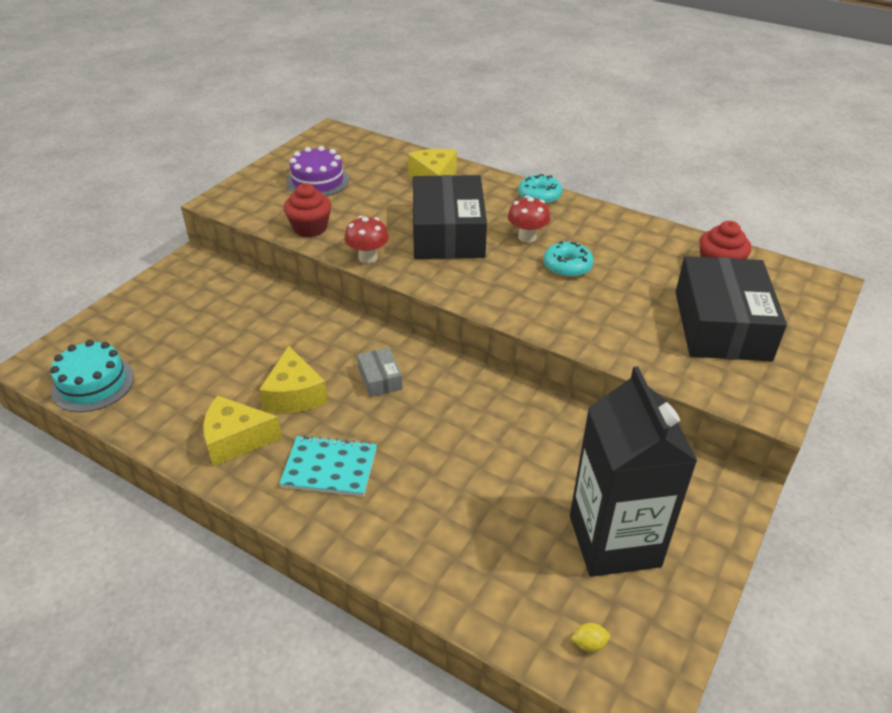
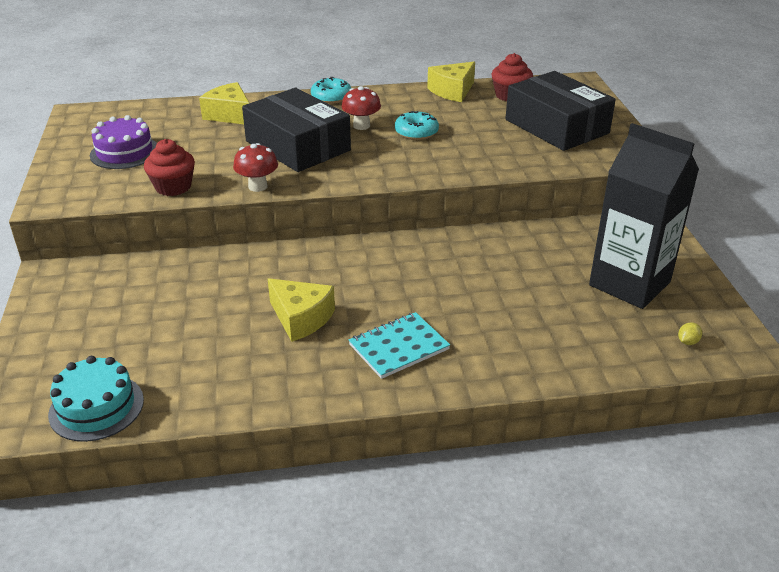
camera: 40 degrees left, 5 degrees down
yellow cheese [203,395,282,466] -> yellow cheese moved to [427,62,475,102]
grey box [357,348,403,397] -> none

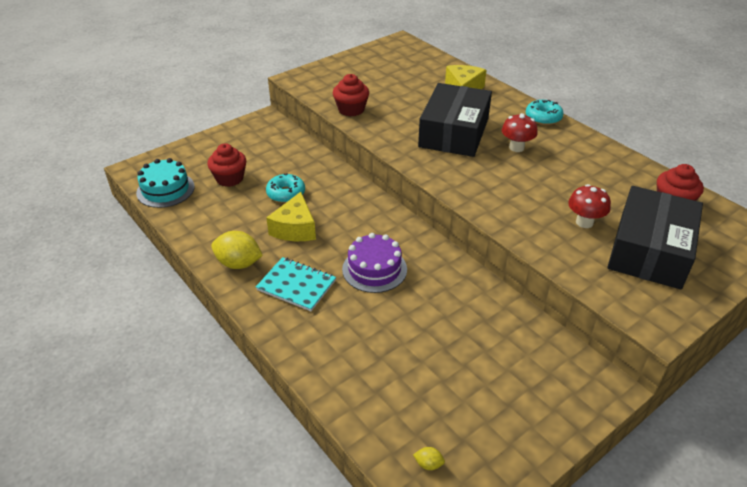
camera: 60 degrees right, 5 degrees up
purple cake [90,115,157,169] -> purple cake moved to [342,233,407,293]
red mushroom [233,143,278,192] -> red mushroom moved to [568,184,611,228]
turquoise donut [395,111,439,140] -> turquoise donut moved to [266,173,305,203]
yellow cheese [427,62,475,102] -> none
black carton [589,123,699,309] -> none
none -> red cupcake [207,143,246,187]
none -> yellow lemon [211,231,263,269]

